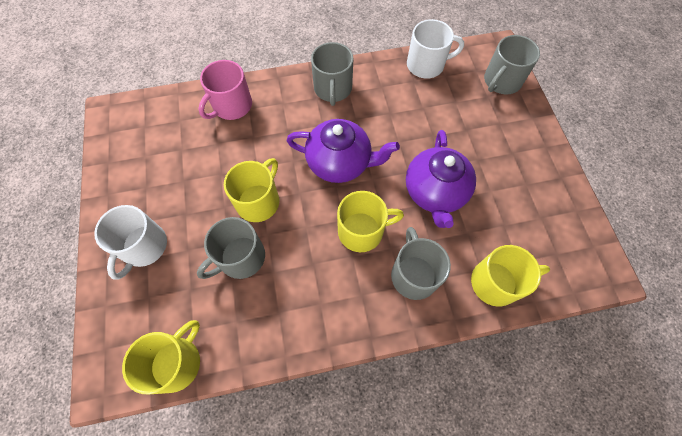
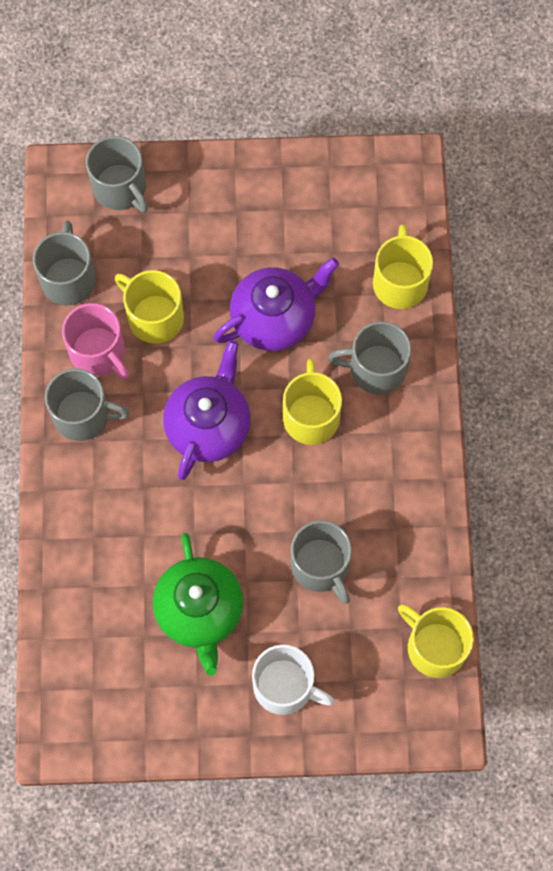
camera: 80 degrees left, 5 degrees up
pink mug [198,60,252,120] -> pink mug moved to [62,303,129,379]
yellow mug [224,158,279,222] -> yellow mug moved to [115,270,184,344]
purple teapot [406,130,476,228] -> purple teapot turned 45 degrees counterclockwise [214,257,339,351]
white mug [407,19,464,79] -> grey mug [33,221,96,306]
none -> green teapot [153,533,243,676]

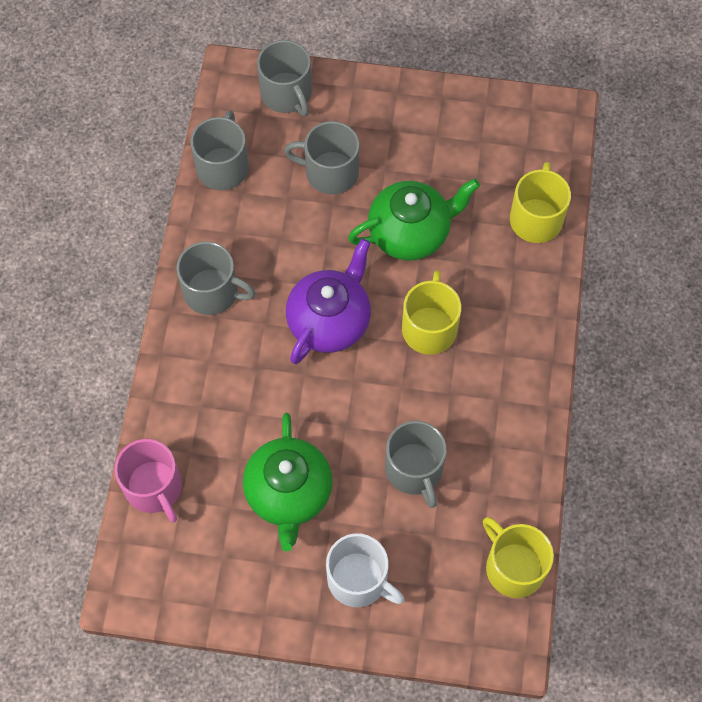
camera: 10 degrees right, 5 degrees down
pink mug [62,303,129,379] -> pink mug moved to [114,439,182,523]
yellow mug [115,270,184,344] -> none
purple teapot [214,257,339,351] -> green teapot [348,179,480,260]
grey mug [328,321,411,394] -> grey mug moved to [284,121,359,195]

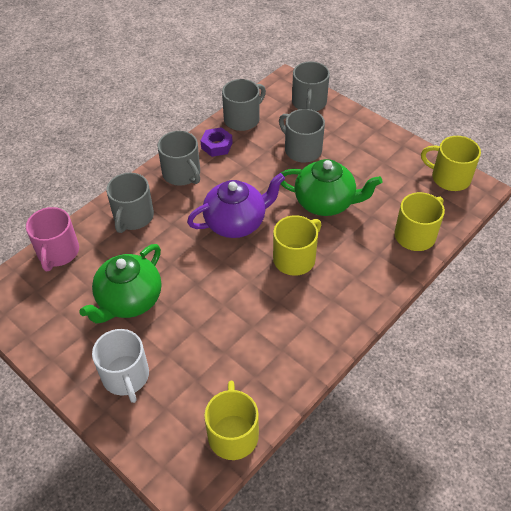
camera: 35 degrees right, 15 degrees down
grey mug [385,421,447,508] -> grey mug moved to [106,172,154,233]
none -> purple nut [200,127,233,157]
none -> yellow mug [421,136,481,191]

